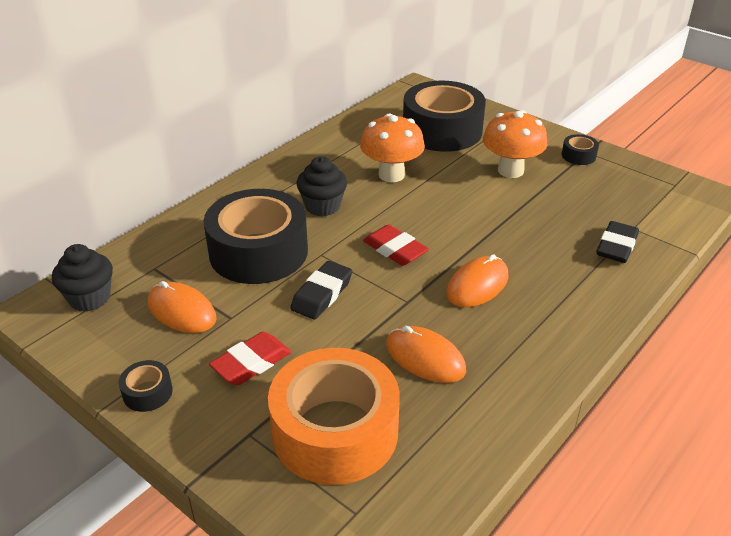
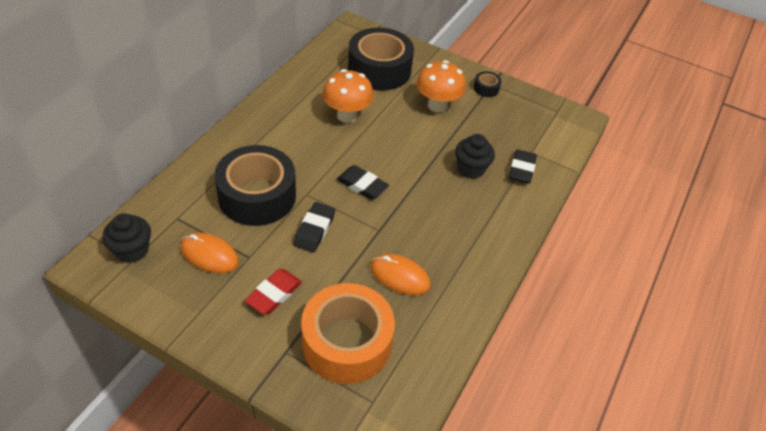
camera: 15 degrees left, 10 degrees up
black tape [119,360,173,412] -> none
black cupcake [297,156,347,217] -> black cupcake moved to [455,134,495,179]
red eraser [363,225,429,266] -> black eraser [337,165,389,200]
orange mouse [446,254,509,307] -> none

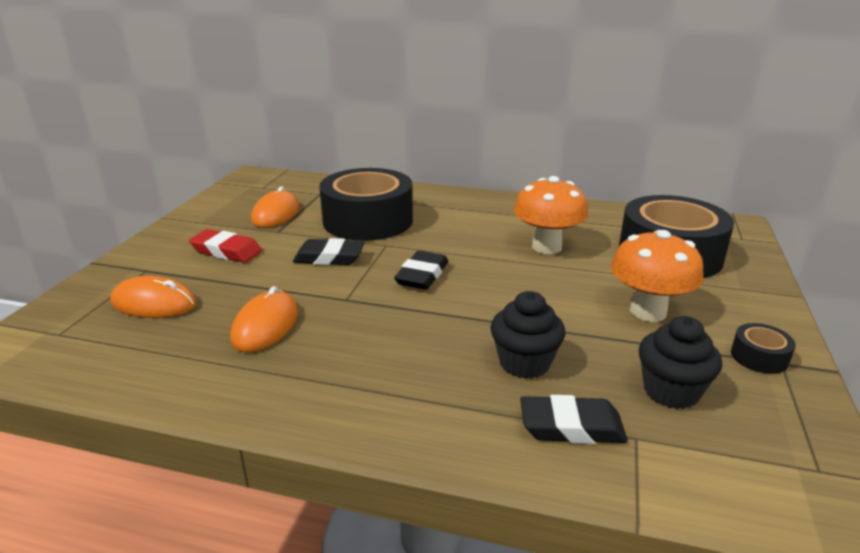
camera: 80 degrees right, 20 degrees down
black cupcake [102,213,151,263] -> black cupcake moved to [639,316,722,409]
orange tape [301,283,395,384] -> orange mouse [110,276,197,318]

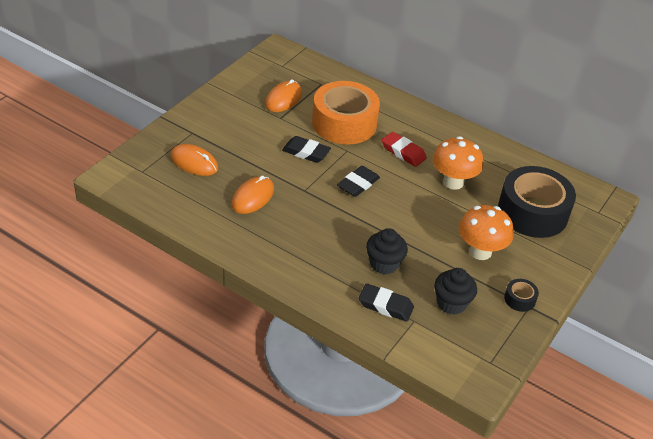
camera: 15 degrees right, 15 degrees up
red eraser [189,229,262,263] -> red eraser moved to [381,132,427,167]
black tape [319,168,413,241] -> orange tape [312,81,380,144]

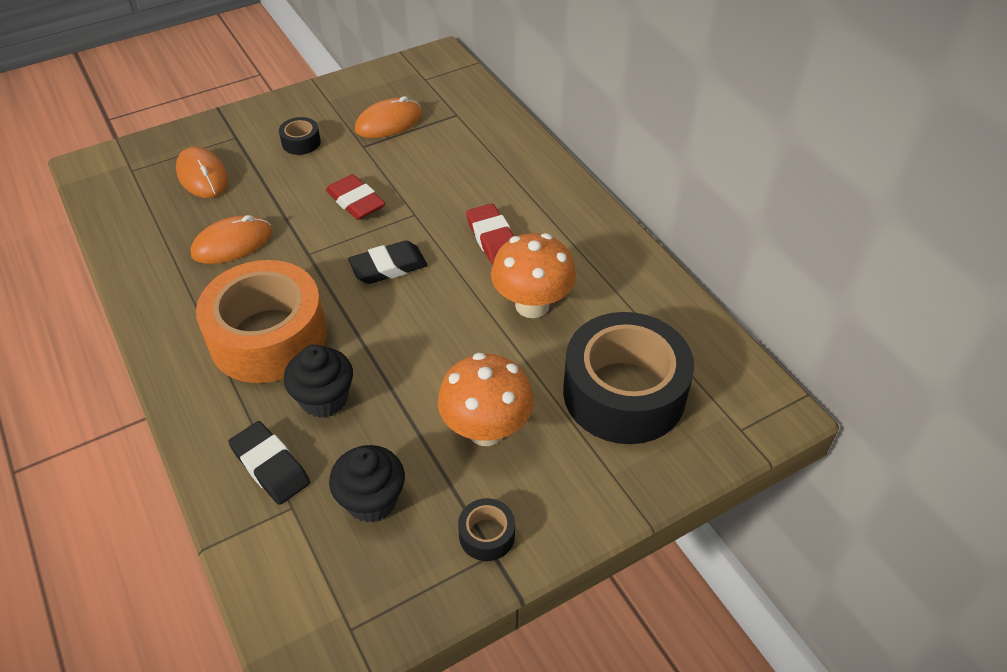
camera: 30 degrees right, 5 degrees up
black eraser [282,136,331,163] -> red eraser [326,174,385,220]
orange tape [312,81,380,144] -> orange tape moved to [196,260,327,383]
none -> black tape [279,117,321,155]

